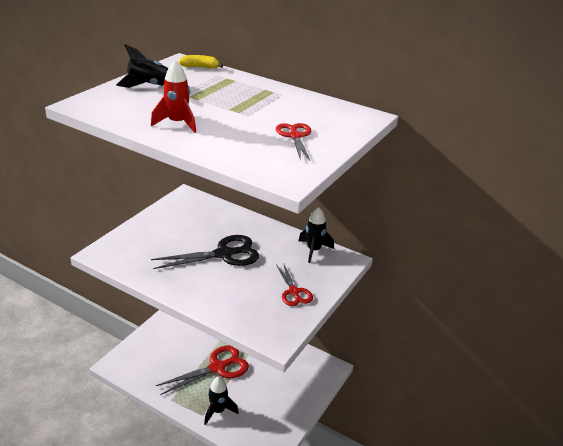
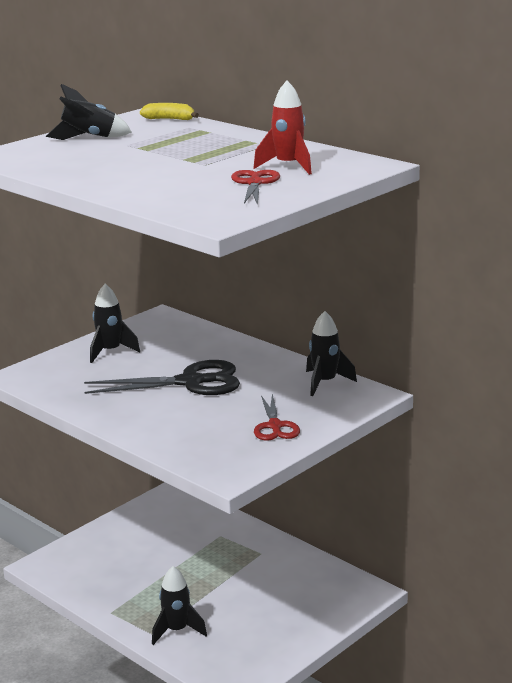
camera: 15 degrees right, 10 degrees down
red rocket [151,60,196,133] -> red rocket moved to [253,81,312,175]
red scissors [156,345,249,395] -> none
none -> black rocket [90,284,140,363]

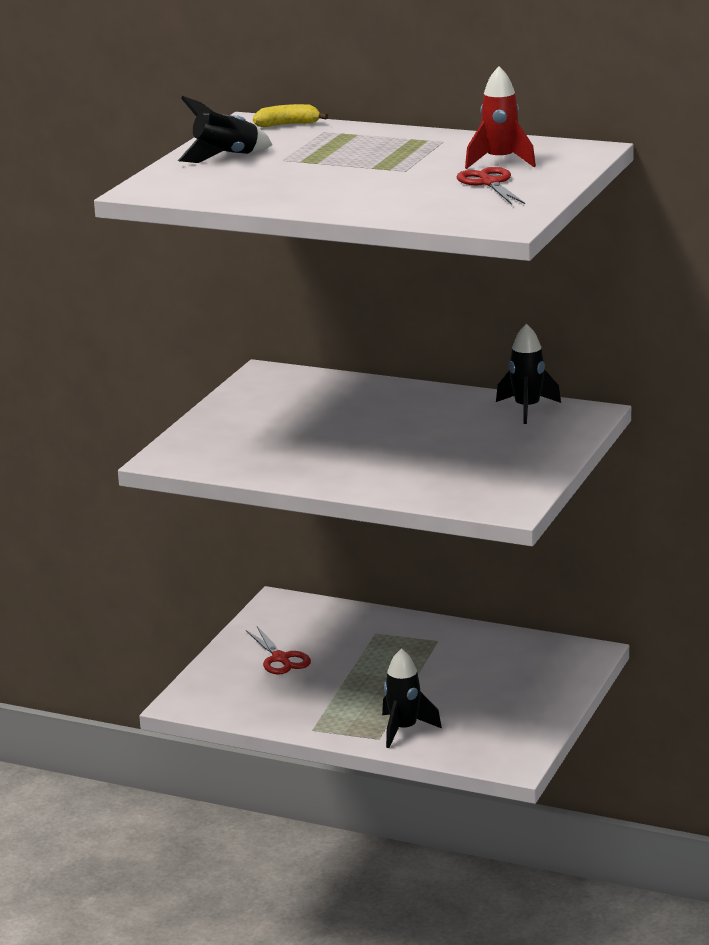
camera: 20 degrees left, 0 degrees up
black scissors [84,360,240,395] -> none
black rocket [90,284,140,363] -> none
red scissors [254,394,300,441] -> red scissors moved to [246,627,311,675]

